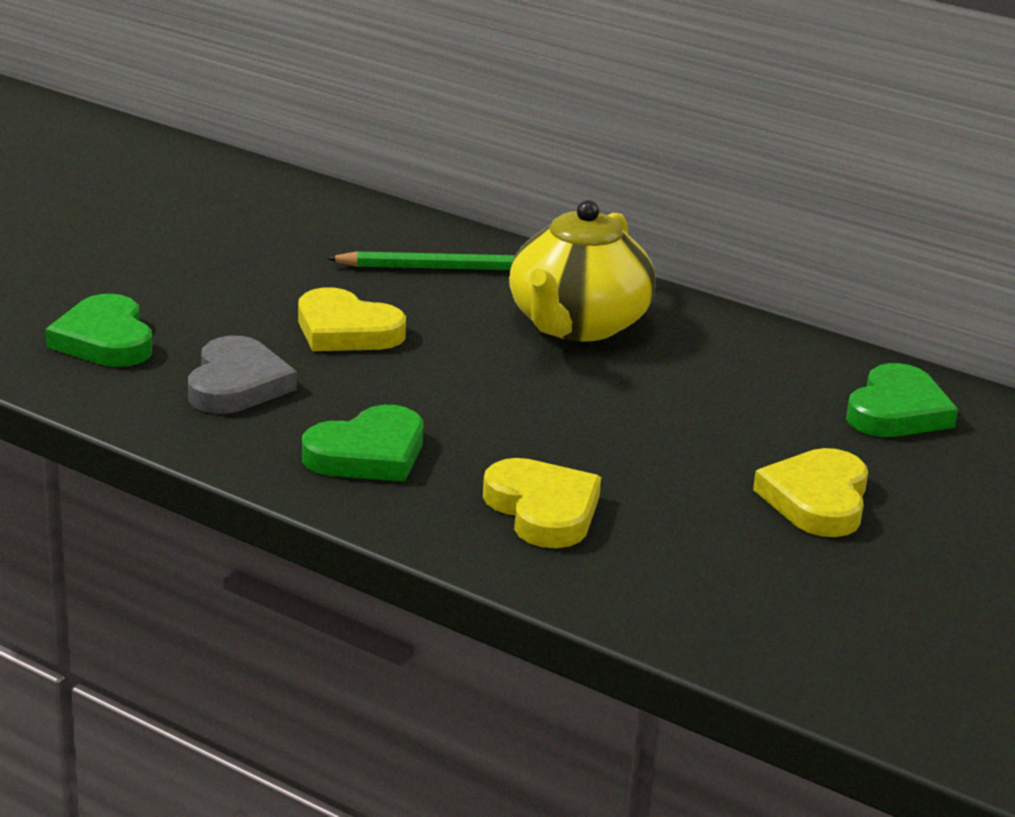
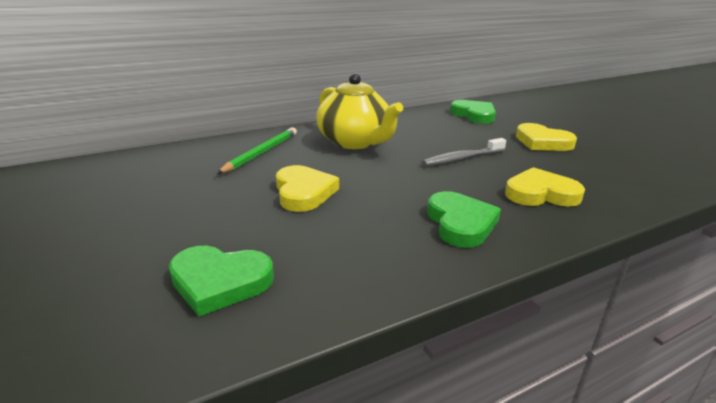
camera: 60 degrees left, 0 degrees up
grey heart [188,336,297,414] -> none
yellow heart [298,287,406,351] -> yellow heart turned 75 degrees counterclockwise [276,165,339,212]
none -> grey toothbrush [422,138,506,166]

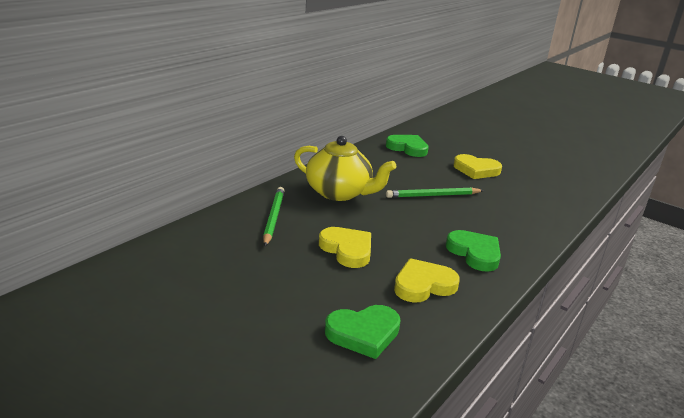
camera: 25 degrees left, 0 degrees up
grey toothbrush [422,138,506,166] -> green pencil [386,187,484,198]
yellow heart [505,167,585,207] -> yellow heart moved to [394,258,460,303]

